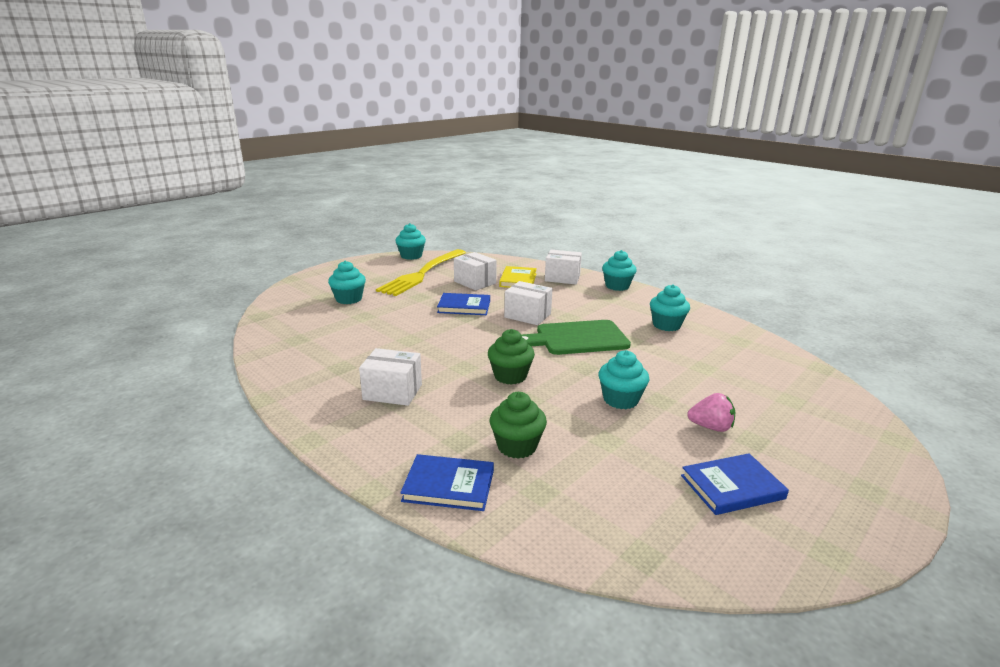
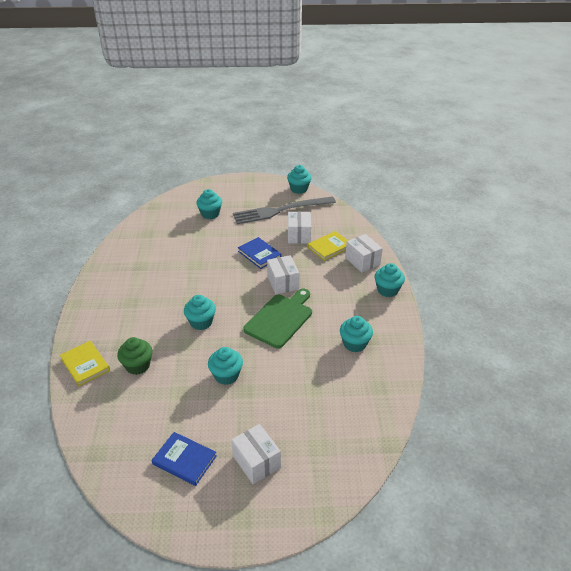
camera: 45 degrees right, 15 degrees up
white box [359,348,422,406] -> white box moved to [231,424,281,484]
yellow fork [376,249,466,296] -> grey fork [233,196,336,224]
blue book [400,454,494,511] -> yellow book [60,341,110,386]
green cupcake [488,329,535,385] -> turquoise cupcake [184,295,216,330]
green cutting board [521,320,631,355] -> green cutting board turned 90 degrees clockwise [243,289,312,348]
pink strawberry [687,393,735,432] -> none

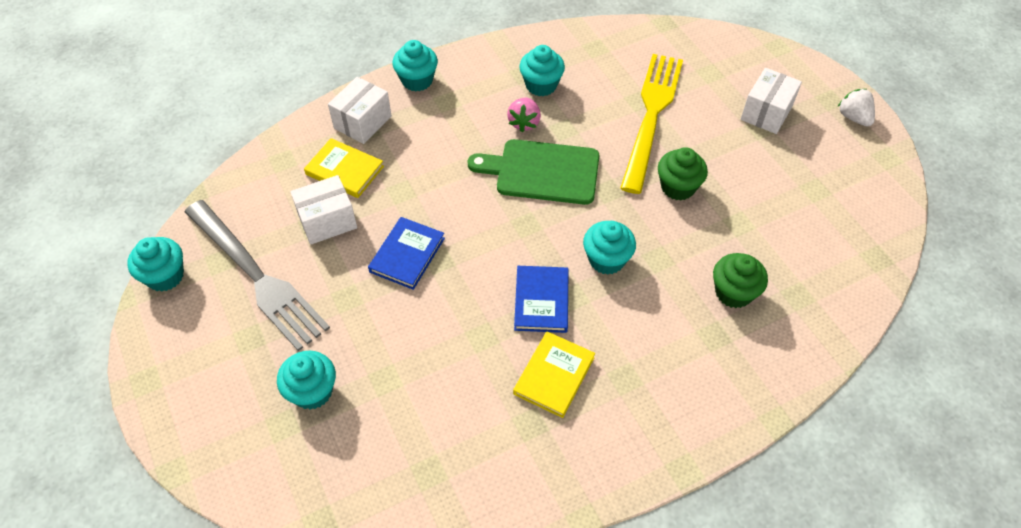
camera: 115 degrees left, 15 degrees up
yellow book [60,341,110,386] -> yellow book moved to [513,331,595,418]
blue book [152,432,217,486] -> blue book moved to [514,266,569,333]
turquoise cupcake [208,347,243,385] -> green cupcake [658,147,708,201]
white box [267,255,299,294] -> none
none -> pink strawberry [507,98,541,132]
none -> yellow fork [620,54,683,194]
none -> white strawberry [838,89,875,126]

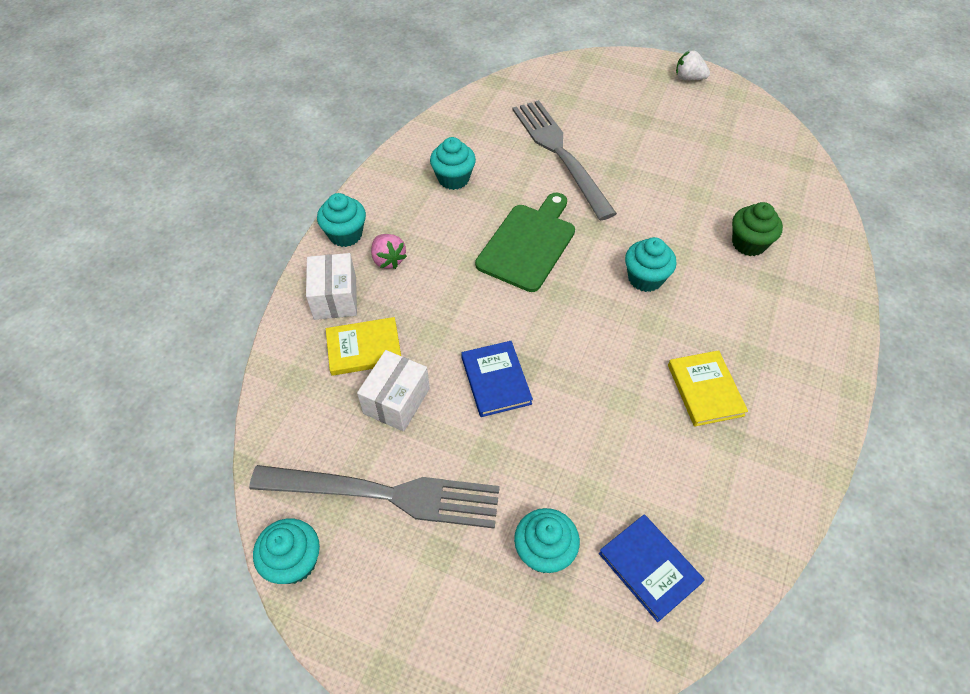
camera: 40 degrees left, 0 degrees up
green cutting board [468,139,599,205] -> green cutting board turned 150 degrees clockwise [475,193,575,292]
pink strawberry [507,98,541,132] -> pink strawberry moved to [371,234,407,269]
blue book [514,266,569,333] -> blue book moved to [599,514,705,622]
yellow fork [620,54,683,194] -> grey fork [512,100,617,221]
green cupcake [658,147,708,201] -> none
white box [741,68,802,134] -> none

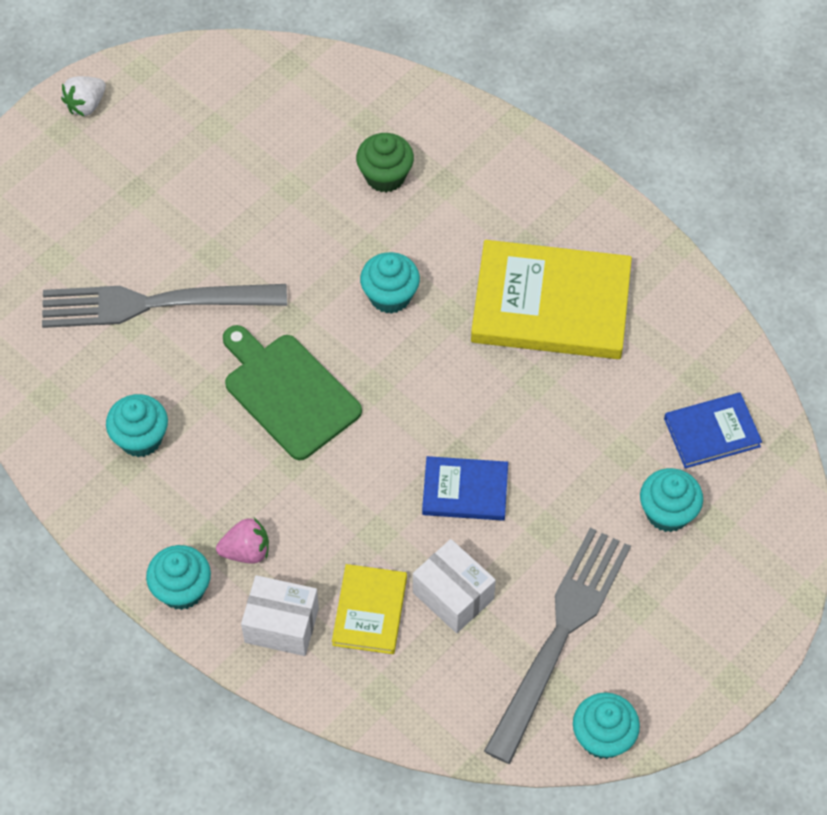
camera: 70 degrees left, 5 degrees up
yellow book [668,350,748,427] -> yellow book [471,240,632,359], size x1.90

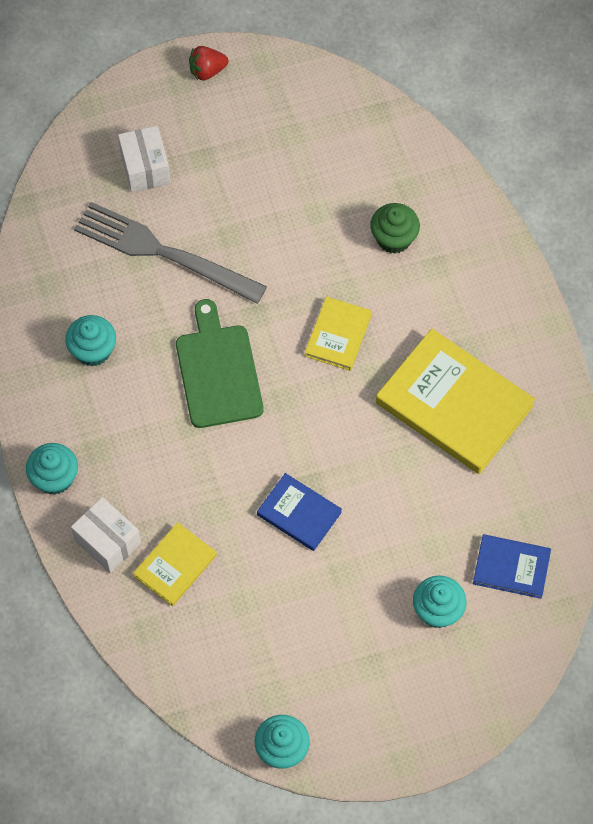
camera: 30 degrees right, 5 degrees up
white strawberry [61,76,106,117] -> red strawberry [189,46,229,81]
pink strawberry [216,518,269,564] -> none
turquoise cupcake [360,252,420,314] -> yellow book [305,296,372,371]
white box [413,539,496,633] -> white box moved to [118,126,171,193]
grey fork [484,528,631,764] -> none

